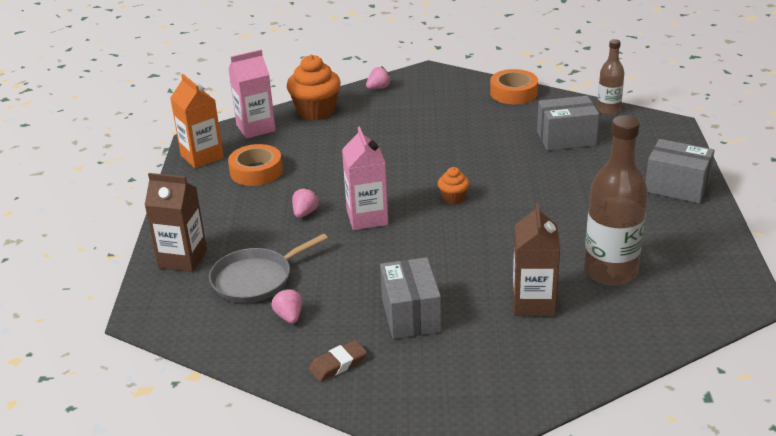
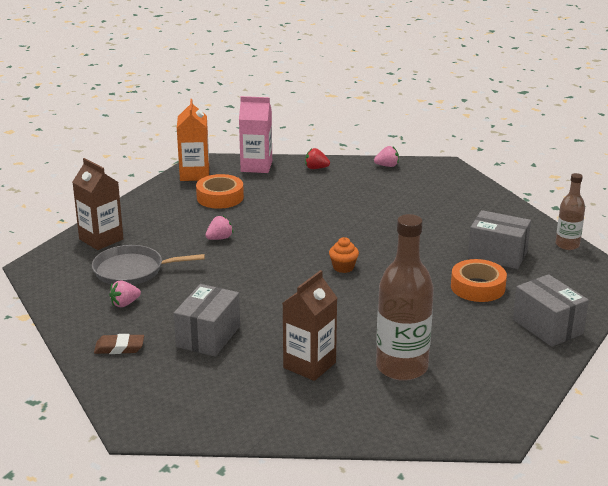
camera: 30 degrees right, 5 degrees down
pink strawberry [271,288,302,324] -> pink strawberry turned 135 degrees counterclockwise [109,281,141,307]
orange cupcake [287,55,341,120] -> red strawberry [305,148,330,169]
pink carton [342,126,388,230] -> none
orange tape [490,69,538,104] -> orange tape moved to [451,259,507,302]

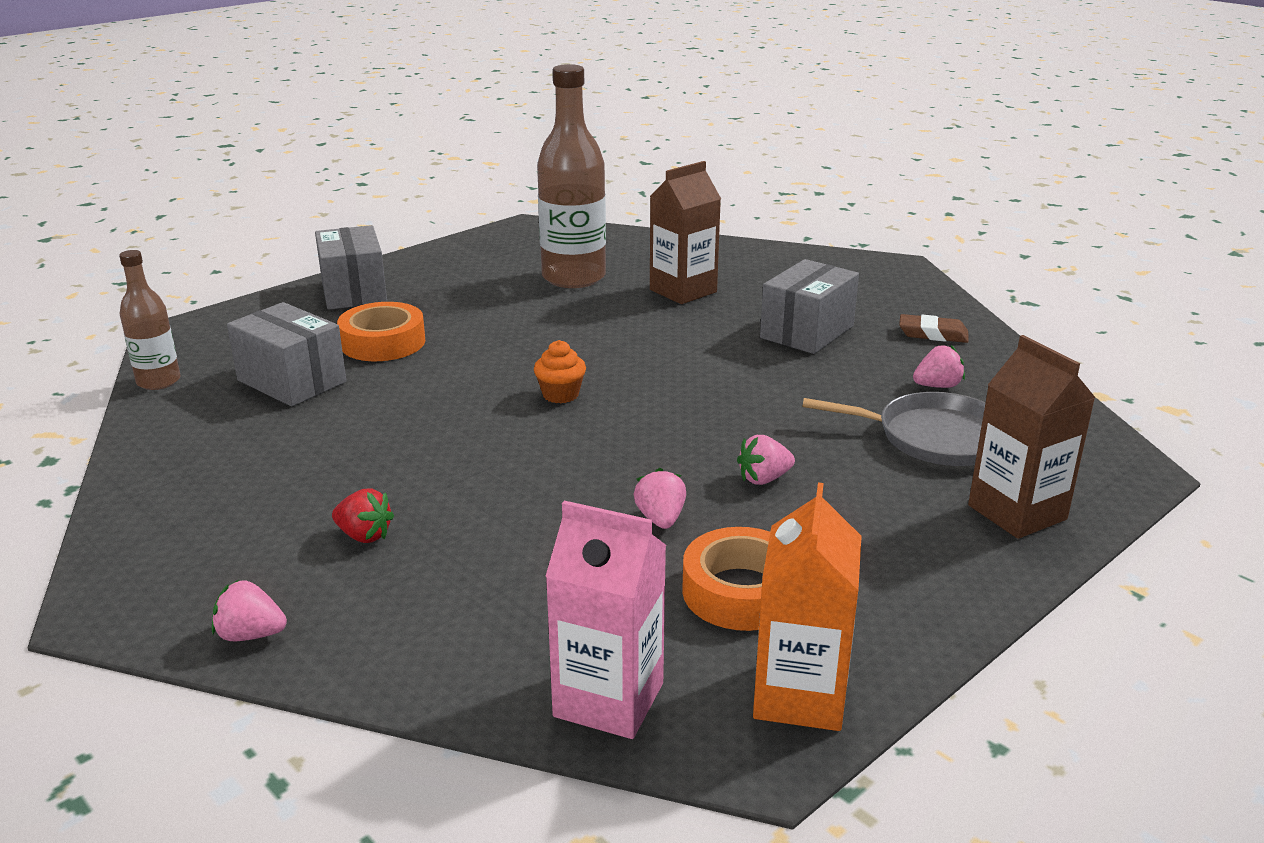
camera: 165 degrees left, 0 degrees up
red strawberry [305,148,330,169] -> red strawberry moved to [332,489,394,543]
none -> pink strawberry [634,468,686,529]

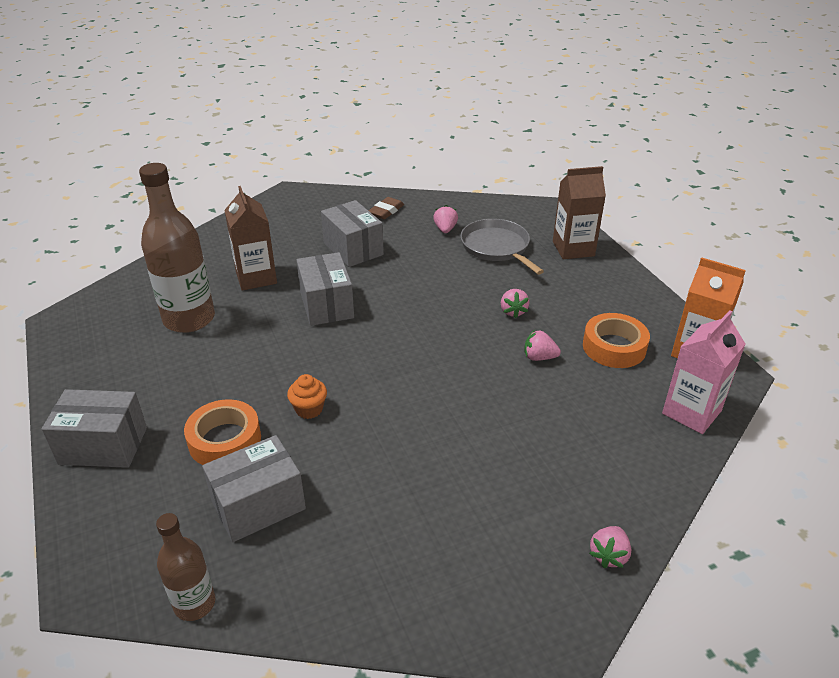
camera: 70 degrees left, 10 degrees up
red strawberry [332,489,394,543] -> none
orange cupcake [534,340,586,403] -> orange cupcake moved to [287,374,327,419]
grey pan [802,392,986,466] -> grey pan turned 60 degrees counterclockwise [460,219,544,275]
none -> grey box [296,252,354,326]

